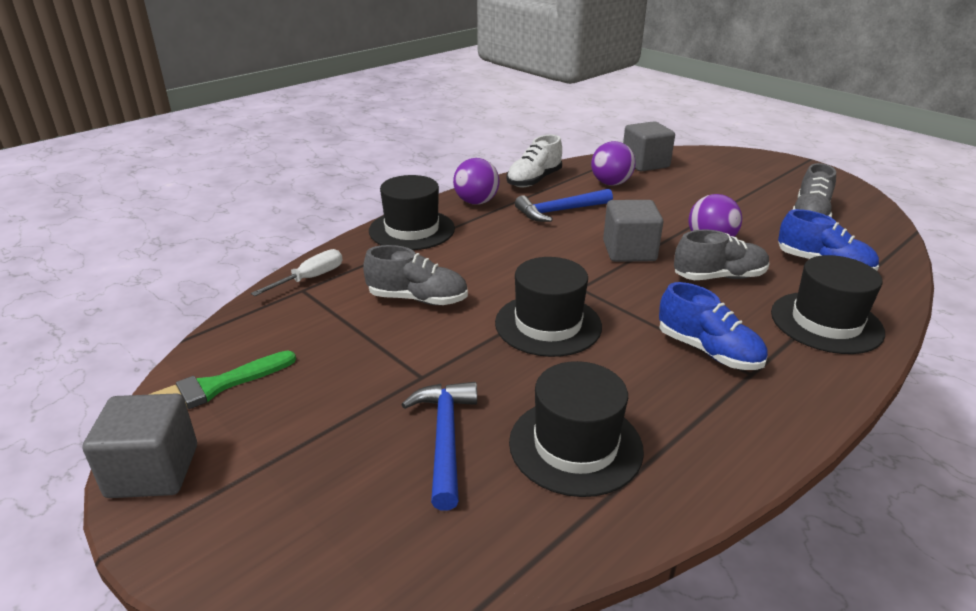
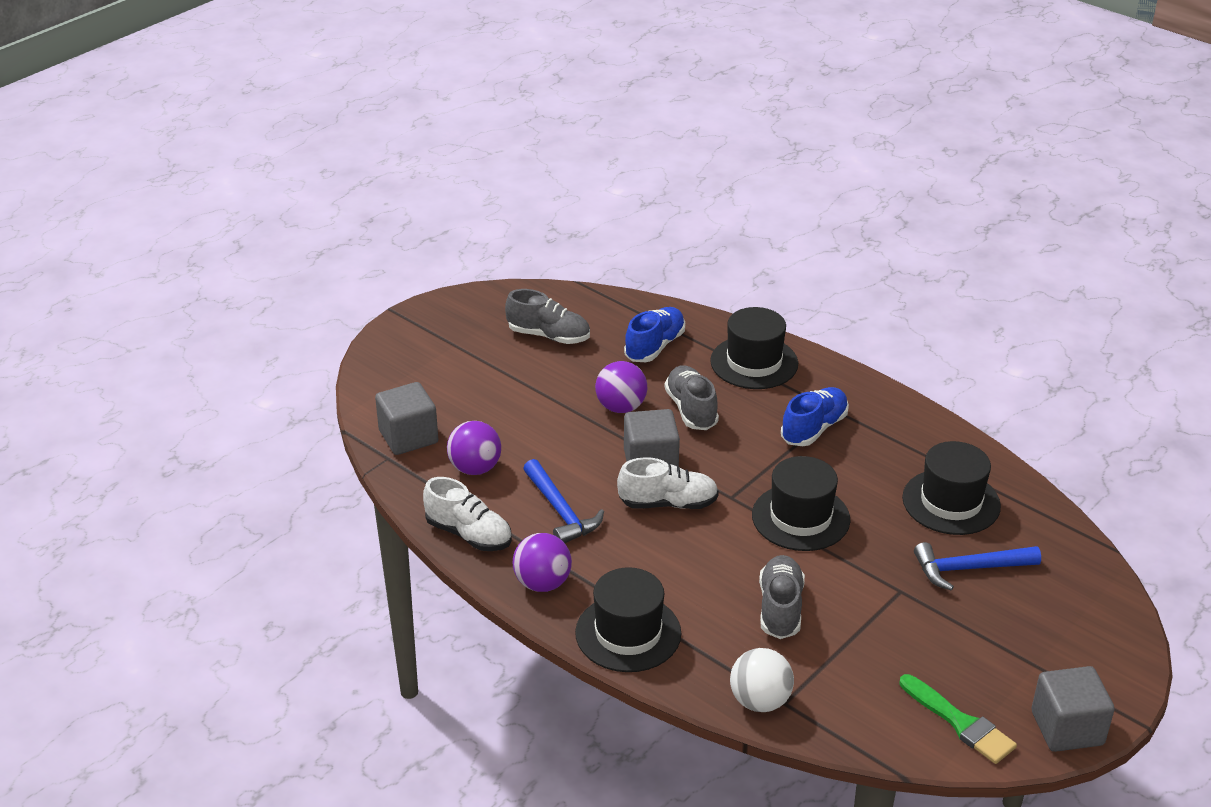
camera: 95 degrees left, 5 degrees up
white screwdriver [251,249,343,296] -> white ball [730,648,794,712]
none -> white shoe [617,457,719,509]

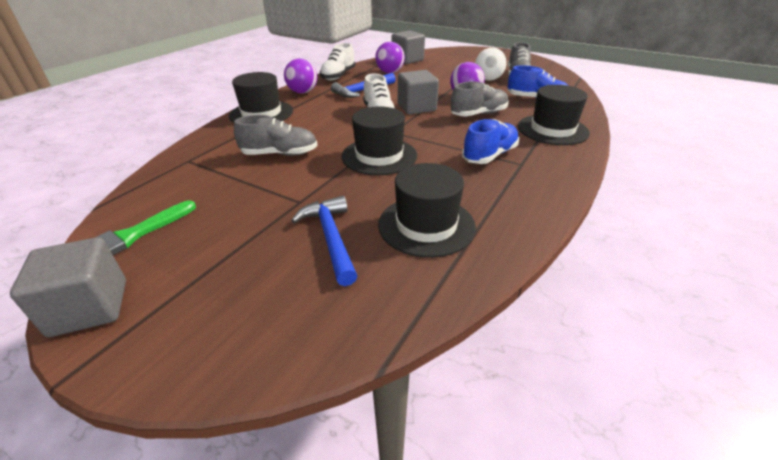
camera: 80 degrees right, 0 degrees up
white ball [730,648,794,712] -> white ball moved to [475,47,507,81]
blue shoe [781,387,849,446] -> blue shoe turned 75 degrees counterclockwise [462,119,519,164]

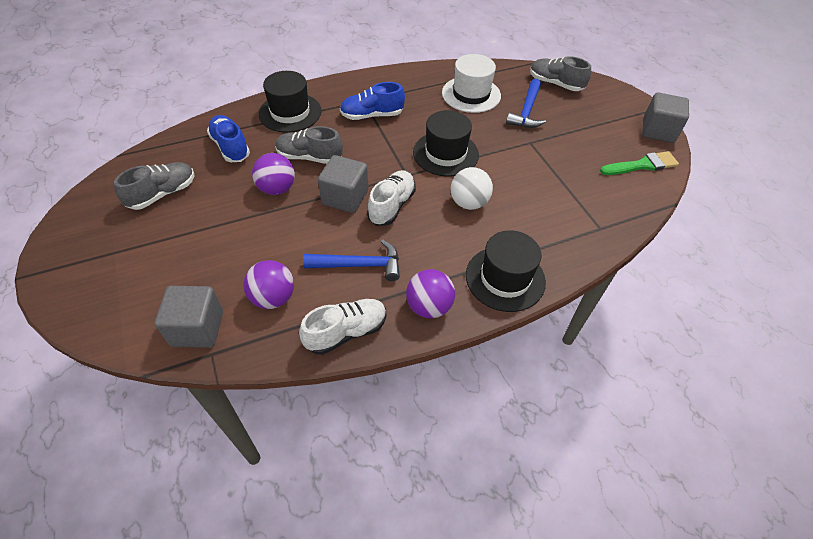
camera: 145 degrees left, 15 degrees up
grey shoe [234,115,318,156] -> grey shoe moved to [530,56,591,91]
black hat [378,163,476,258] -> white hat [442,54,501,113]
white ball [475,47,507,81] -> white ball moved to [451,167,493,210]

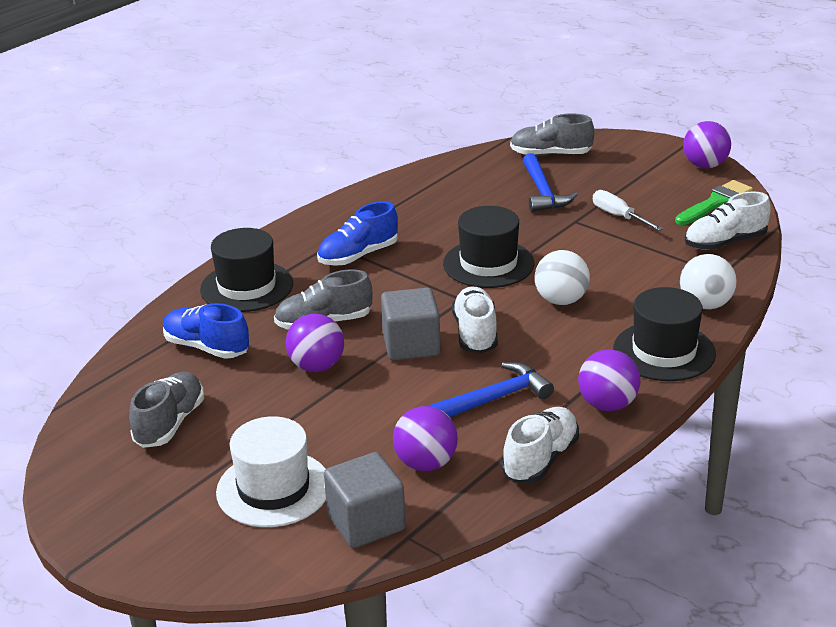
camera: 25 degrees left, 20 degrees down
white hat [442,54,501,113] -> white hat moved to [216,416,326,527]
grey cube [642,92,689,143] -> purple ball [683,121,731,168]
none -> white screwdriver [593,190,663,231]
none -> white ball [680,254,737,309]
none -> white shoe [685,191,771,250]

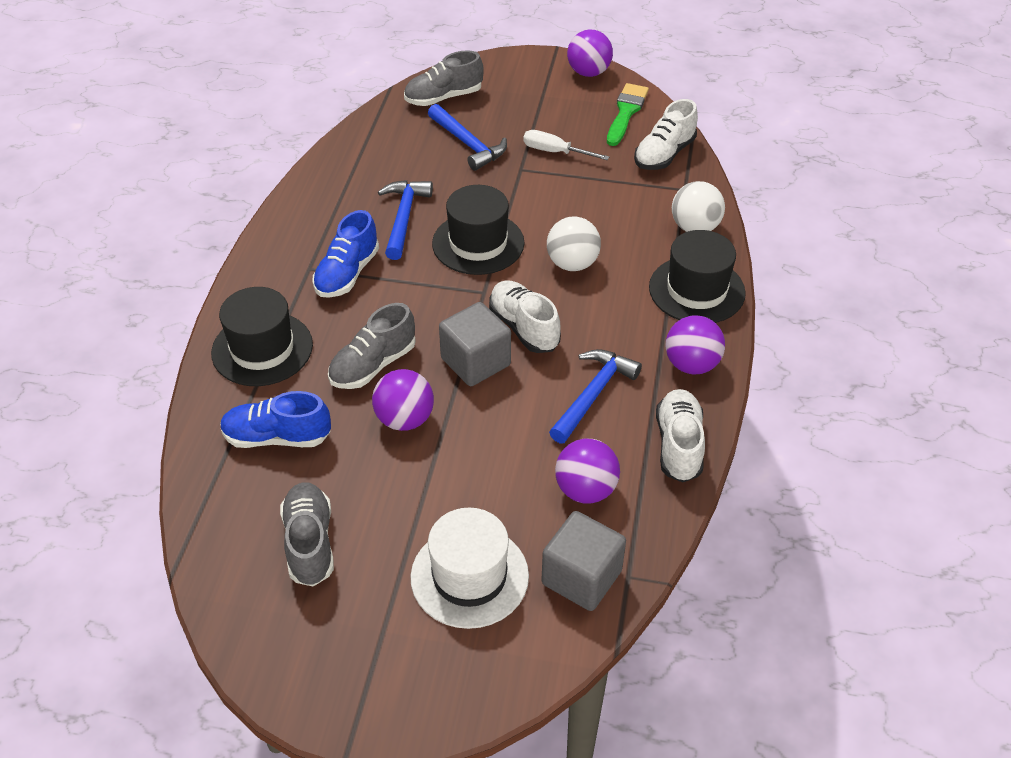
camera: 30 degrees left, 15 degrees up
none -> blue hammer [378,180,433,260]

